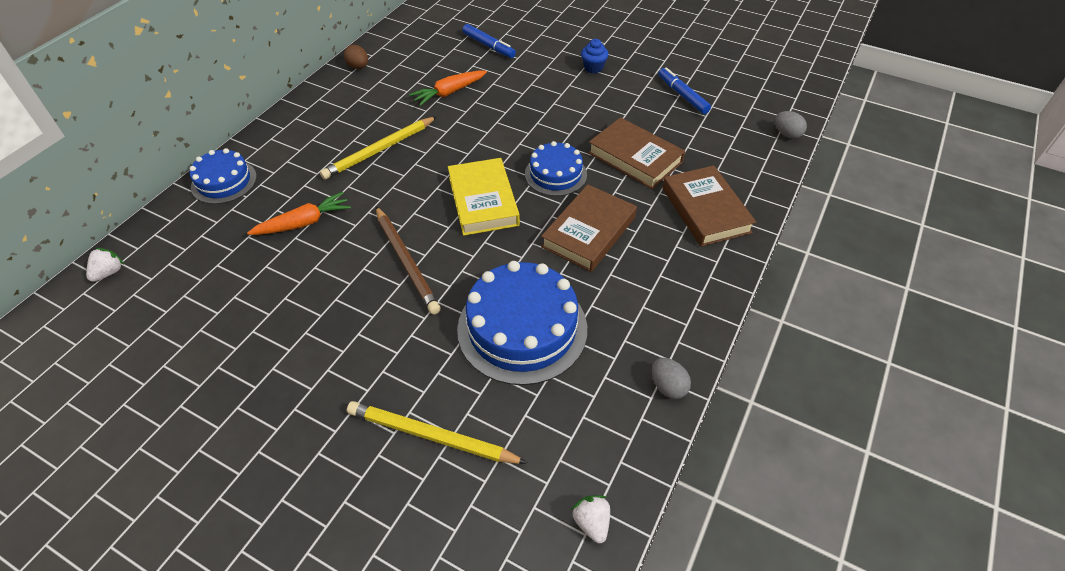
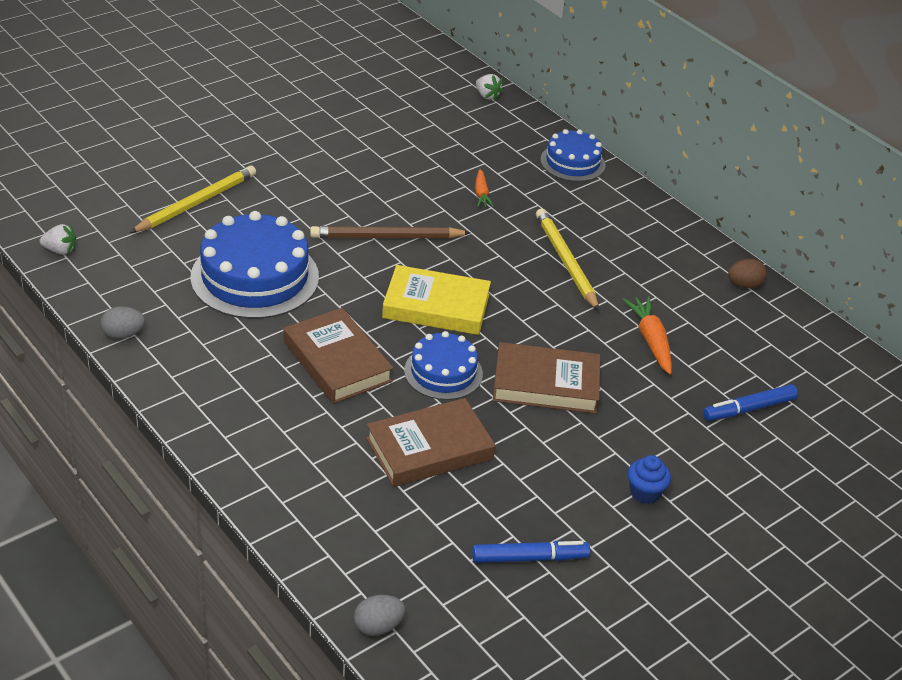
camera: 110 degrees right, 10 degrees down
orange carrot [247,192,351,235] -> orange carrot [475,169,494,207], size x0.63
brown book [662,165,756,247] -> brown book moved to [493,342,600,414]

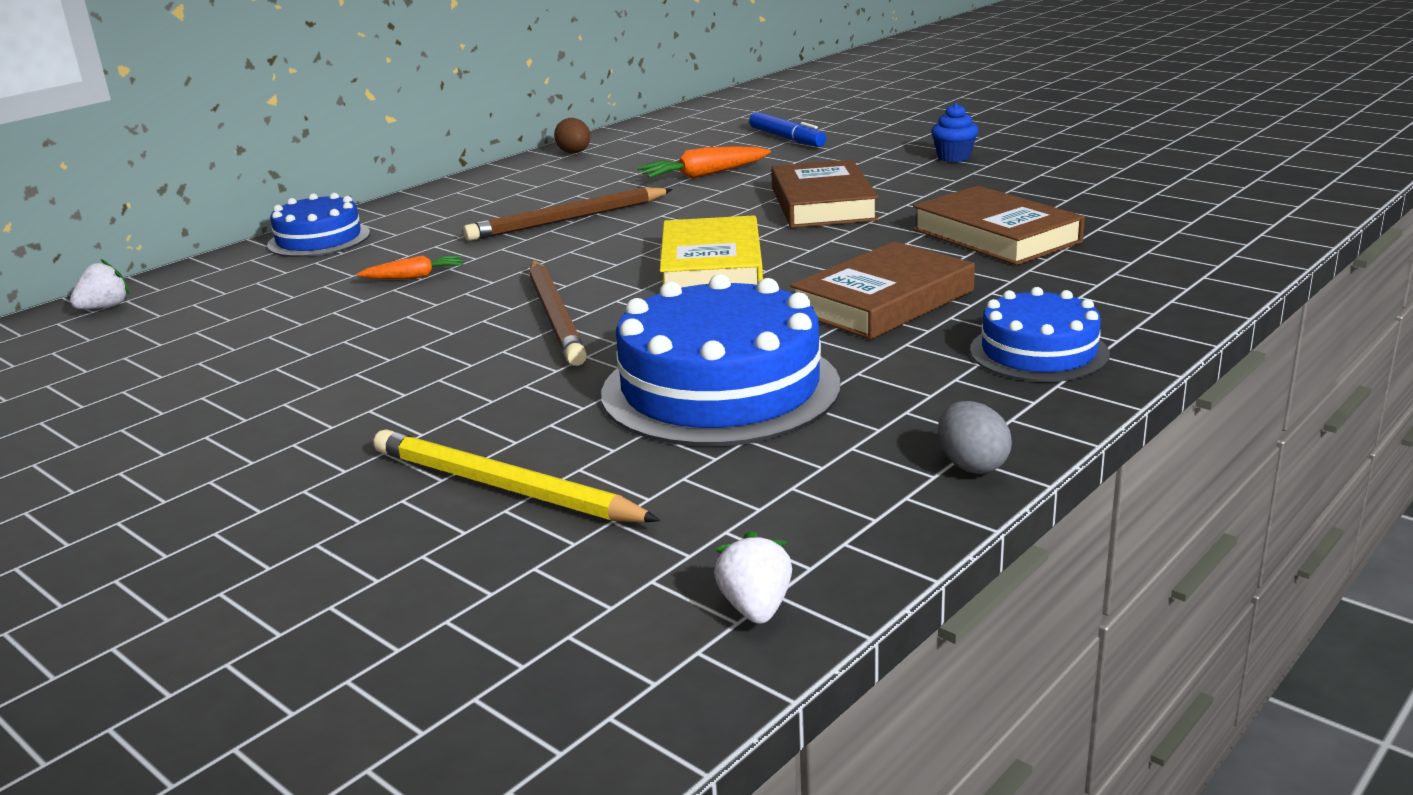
camera: 95 degrees left, 15 degrees down
grey egg [354,595,405,636] -> none
blue cake [404,331,483,400] -> blue cake moved to [970,287,1110,382]
blue marker [472,541,590,563] -> none
yellow pencil [536,209,599,311] -> brown pencil [463,187,673,241]

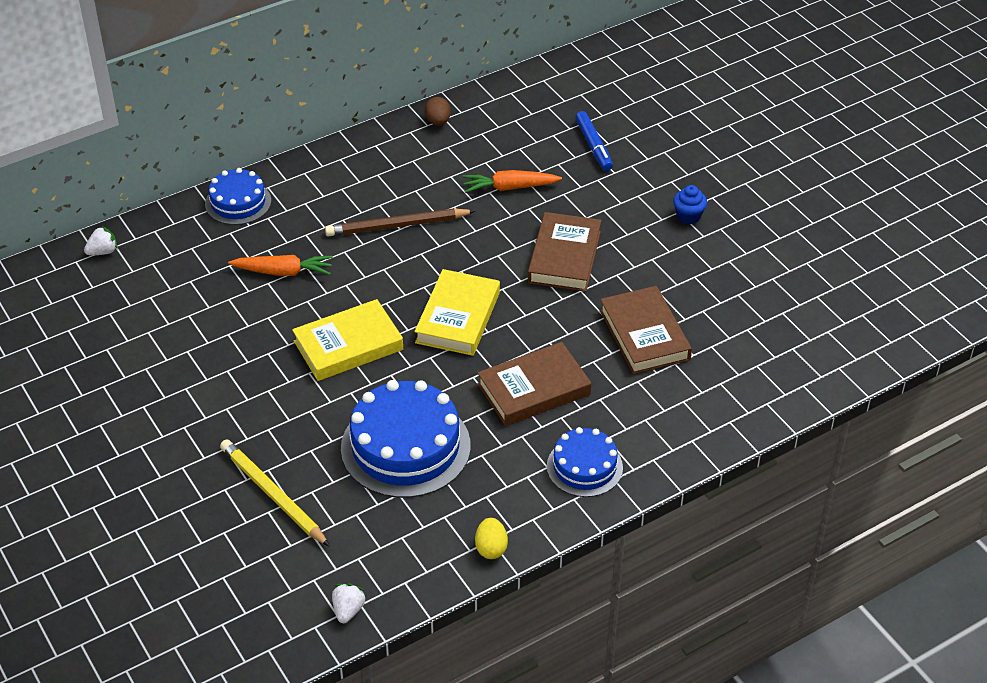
camera: 15 degrees right, 20 degrees up
orange carrot [357,255,464,279] -> orange carrot [228,255,333,276], size x1.59
brown pencil [529,261,587,366] -> yellow book [292,299,403,381]
grey egg [938,401,1012,474] -> yellow egg [475,518,508,559]

